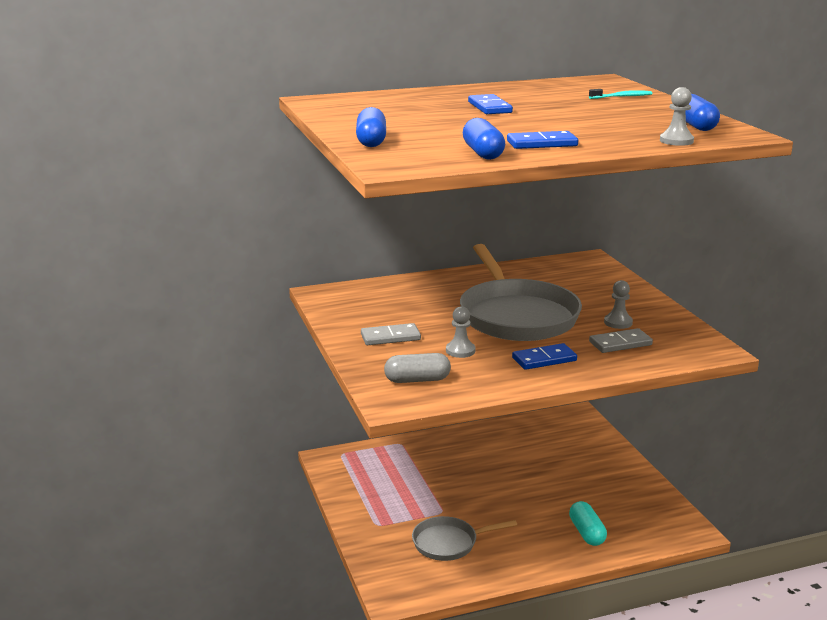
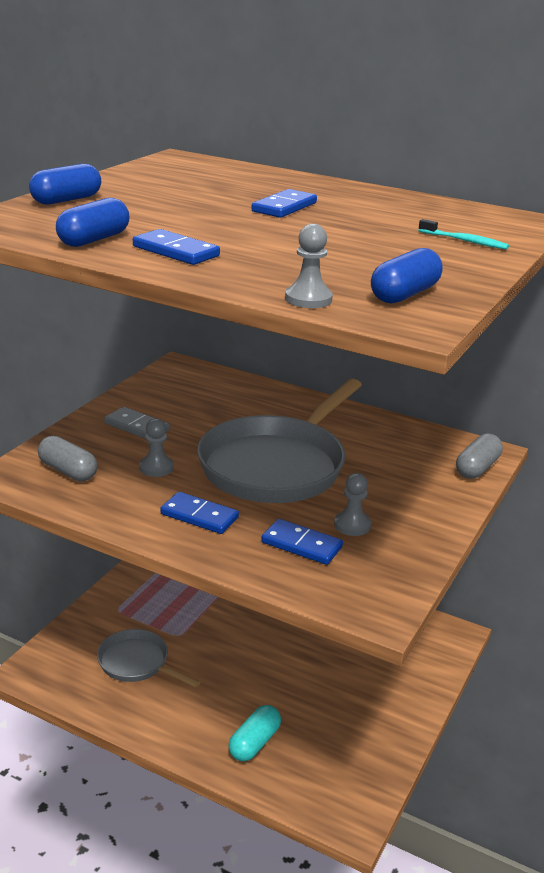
camera: 45 degrees right, 5 degrees up
grey domino [589,328,653,353] -> blue domino [261,519,343,565]
none -> grey capsule [456,433,503,479]

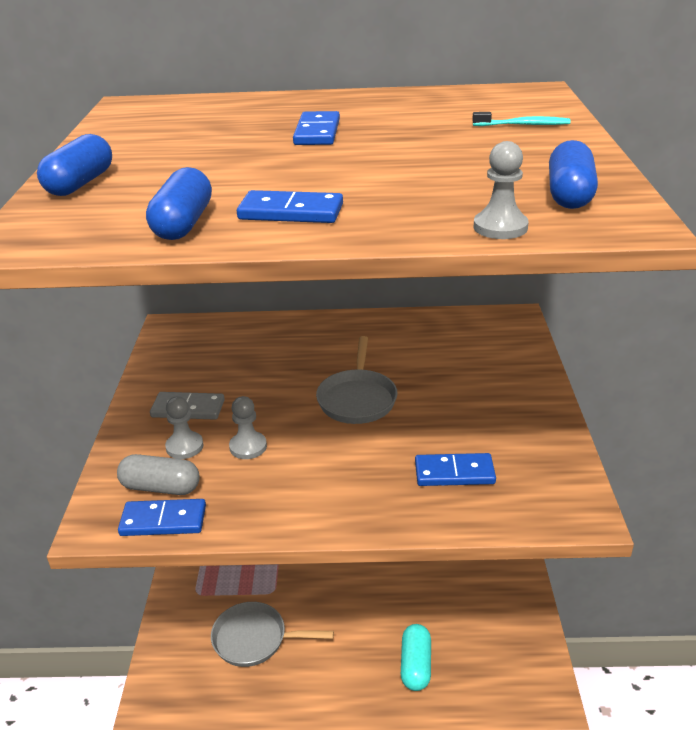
camera: 25 degrees left, 5 degrees up
blue domino [160,492,239,534] -> blue domino moved to [118,499,206,536]
grey pan [197,379,362,503] -> grey pan [316,336,397,424], size x0.53
grey pawn [334,473,371,536] -> grey pawn moved to [165,396,204,459]
grey capsule [456,433,503,479] -> none

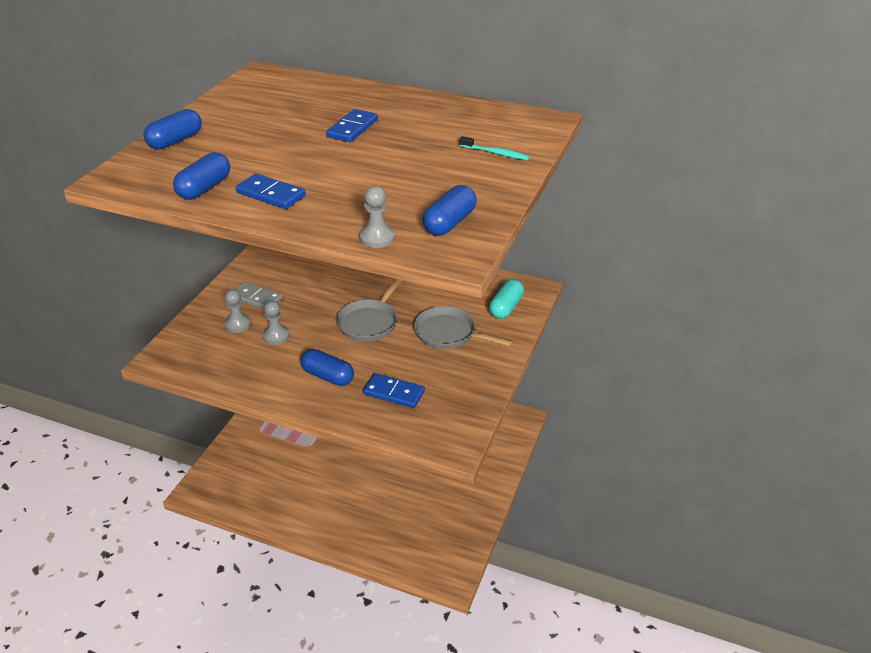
camera: 20 degrees right, 5 degrees up
grey capsule [117,454,200,495] -> none
blue domino [118,499,206,536] -> none
grey pan [211,602,334,667] -> grey pan moved to [414,306,512,349]
turquoise capsule [401,624,431,691] -> turquoise capsule moved to [489,279,524,319]
none -> blue capsule [301,349,354,386]

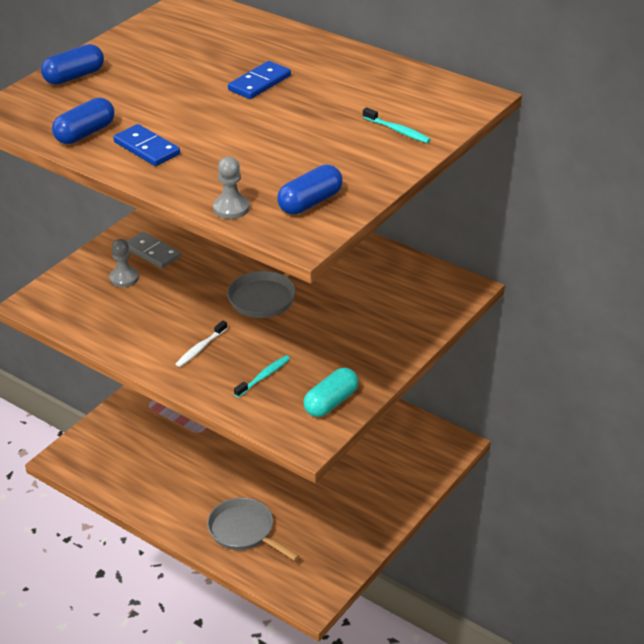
camera: 15 degrees right, 0 degrees up
grey pawn [263,300,290,345] -> none
blue capsule [301,349,354,386] -> white toothbrush [176,320,228,367]
blue domino [363,373,425,408] -> turquoise toothbrush [234,355,290,398]
grey pan [414,306,512,349] -> grey pan moved to [207,498,299,561]
turquoise capsule [489,279,524,319] -> turquoise capsule moved to [303,368,359,417]

